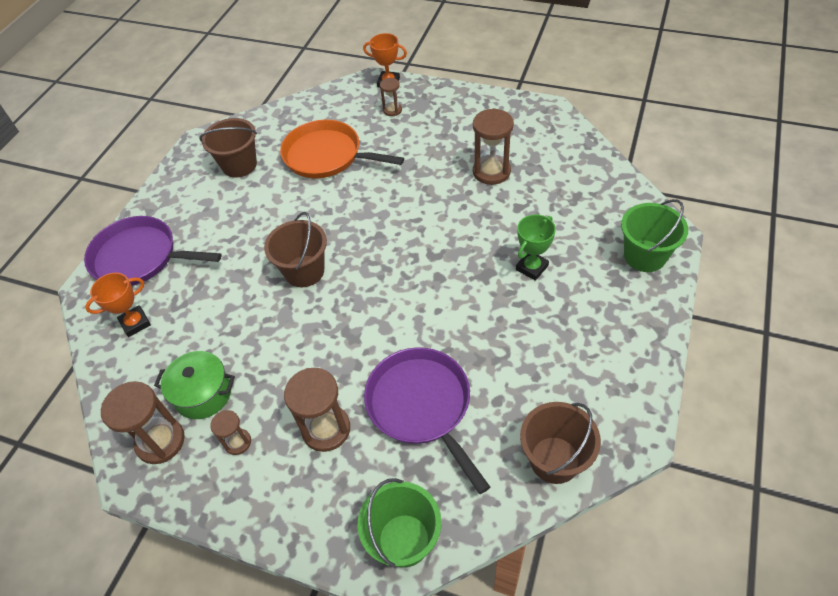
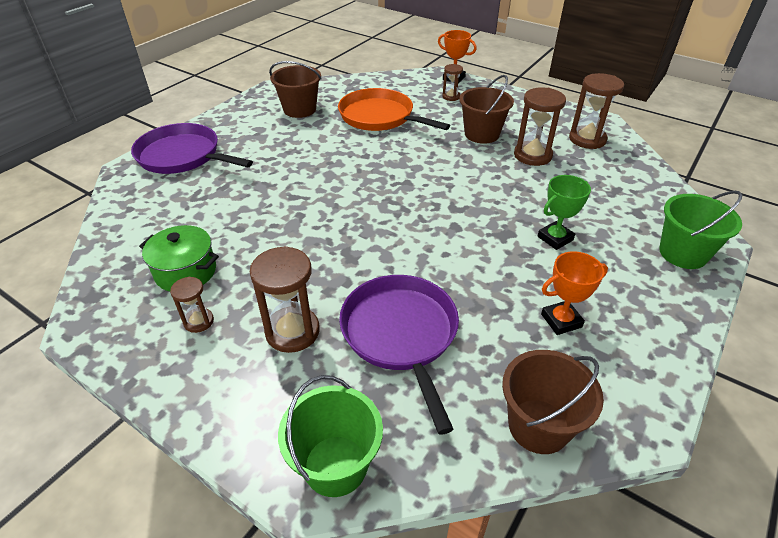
camera: 10 degrees right, 10 degrees down
orange trophy [85,273,151,337] -> orange trophy moved to [541,251,608,335]
brown hourglass [101,381,185,464] -> brown hourglass moved to [569,73,624,149]
brown bucket [264,212,327,287] -> brown bucket moved to [459,75,514,144]

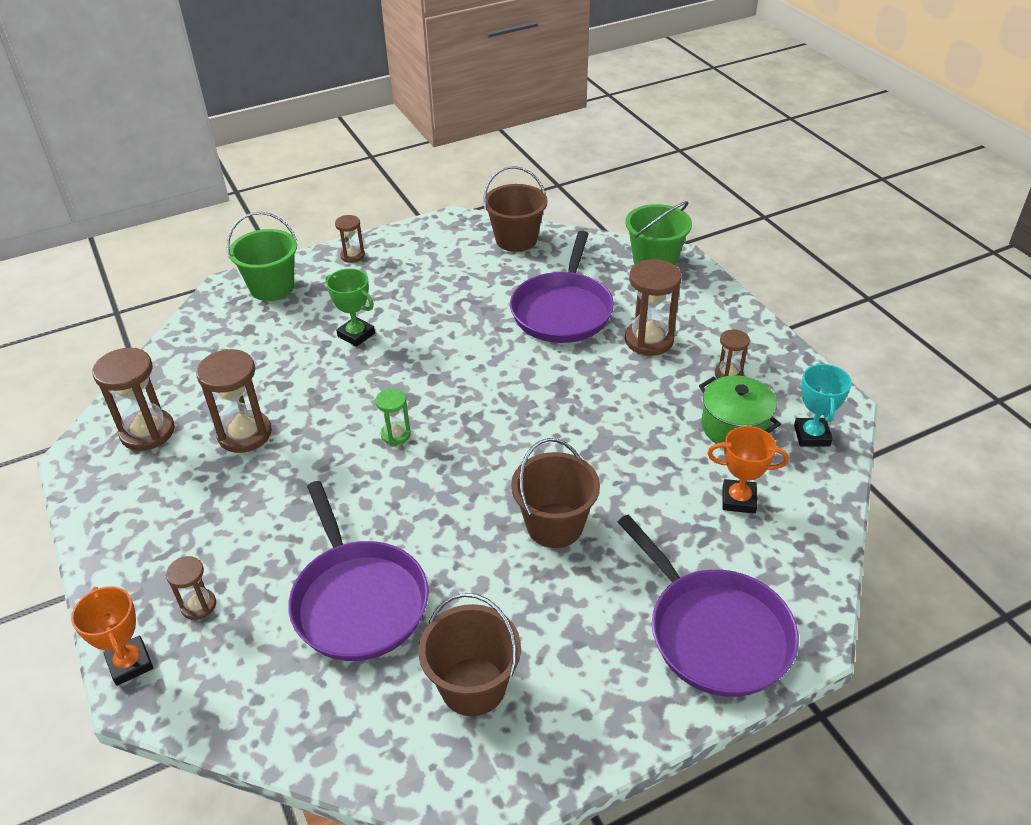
camera: 150 degrees left, 0 degrees up
orange pan [338,88,450,131] -> purple pan [288,481,429,661]
brown bucket [459,75,514,144] -> brown bucket moved to [511,438,600,548]
green trophy [537,175,591,250] -> green trophy turned 45 degrees clockwise [325,268,375,347]
orange trophy [541,251,608,335] -> orange trophy moved to [707,426,789,514]
none -> brown hourglass [335,215,365,263]
none -> green hourglass [375,389,411,445]
none -> turquoise trophy [794,363,852,447]

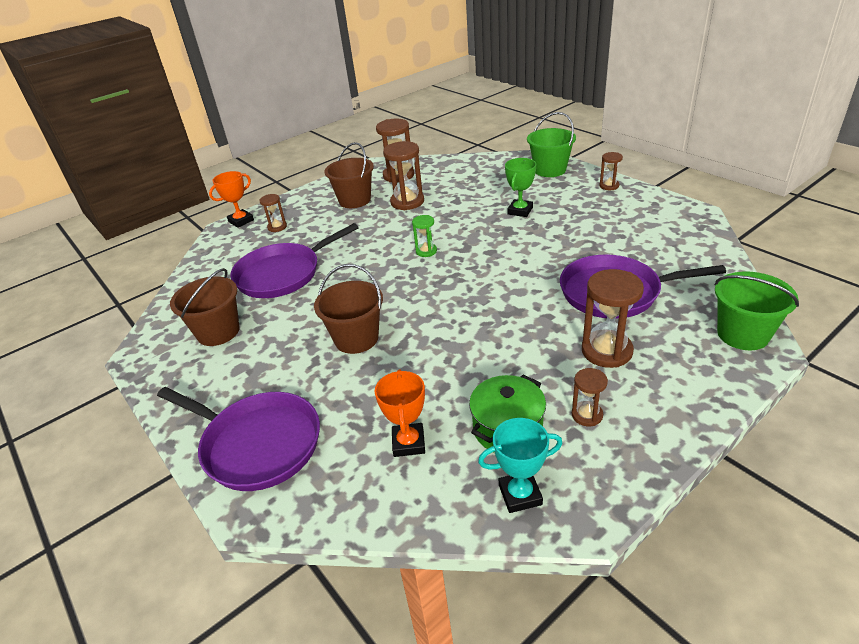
camera: 80 degrees right, 5 degrees down
brown bucket [483,166,548,252] -> brown bucket moved to [324,142,374,208]
purple pan [618,515,799,697] -> purple pan turned 105 degrees counterclockwise [157,387,320,491]

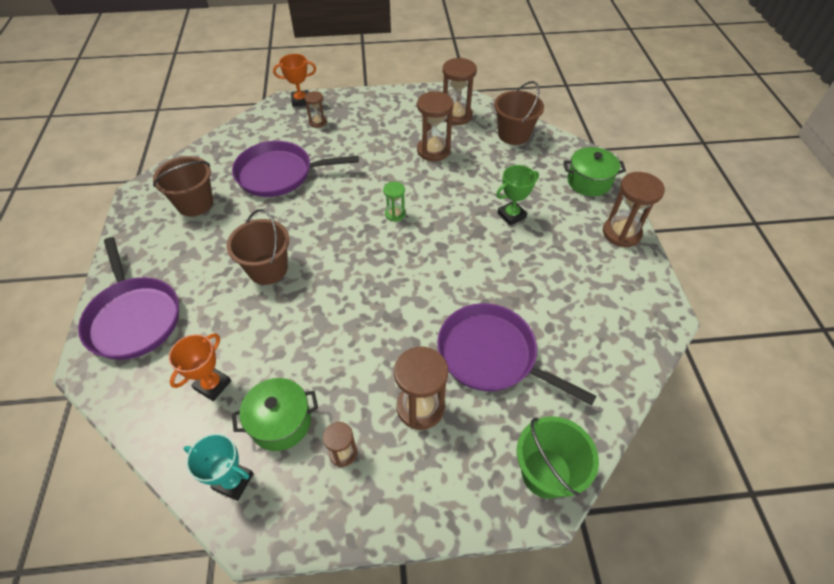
camera: 30 degrees right, 15 degrees up
brown bucket [324,142,374,208] -> brown bucket moved to [494,81,544,145]
green bucket [527,112,576,177] -> green pot [564,147,626,196]
brown hourglass [600,152,623,190] -> brown hourglass [603,172,665,247], size x1.81

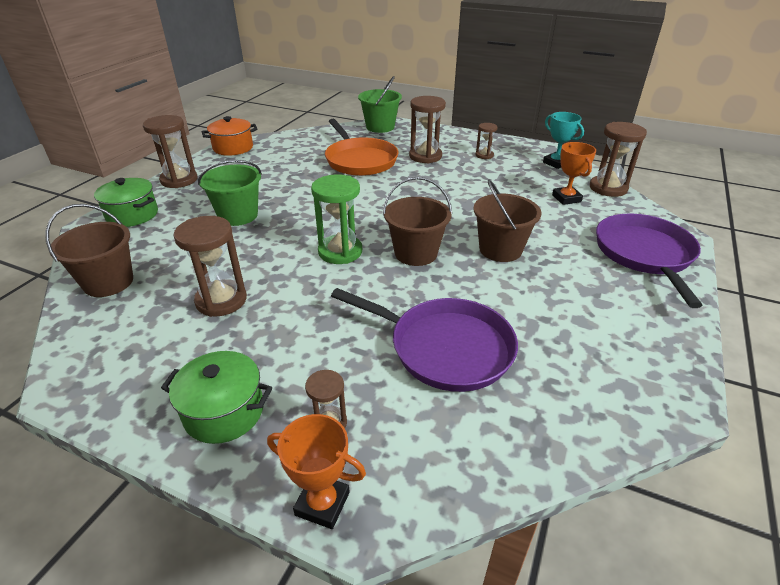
camera: 150 degrees left, 15 degrees down
brown bucket [153,156,213,217] -> brown bucket moved to [383,177,452,266]
orange trophy [169,333,231,401] -> orange trophy turned 75 degrees counterclockwise [552,142,596,205]
green pot [232,378,318,451] -> green pot moved to [161,351,272,444]
green hourglass [383,182,405,222] -> green hourglass [311,175,362,264], size x1.81
purple pan [437,303,597,406] -> orange pan [325,119,398,176]
brown hourglass [443,58,477,125] -> brown hourglass moved to [590,122,647,197]
green trophy [496,165,539,226] -> green bucket [198,160,262,226]
none -> orange pot [202,116,258,156]

